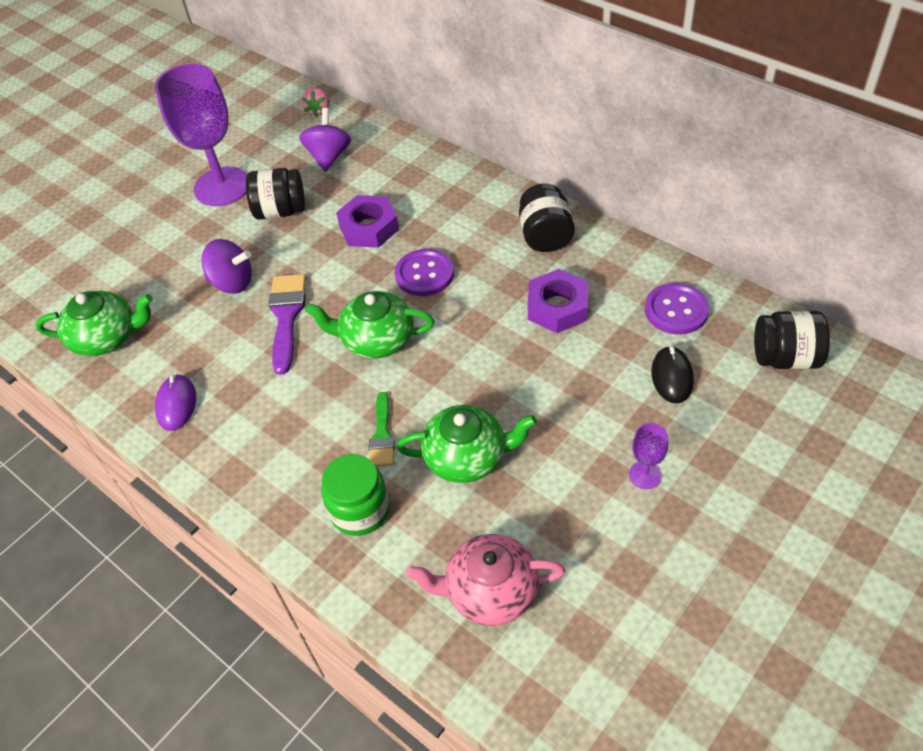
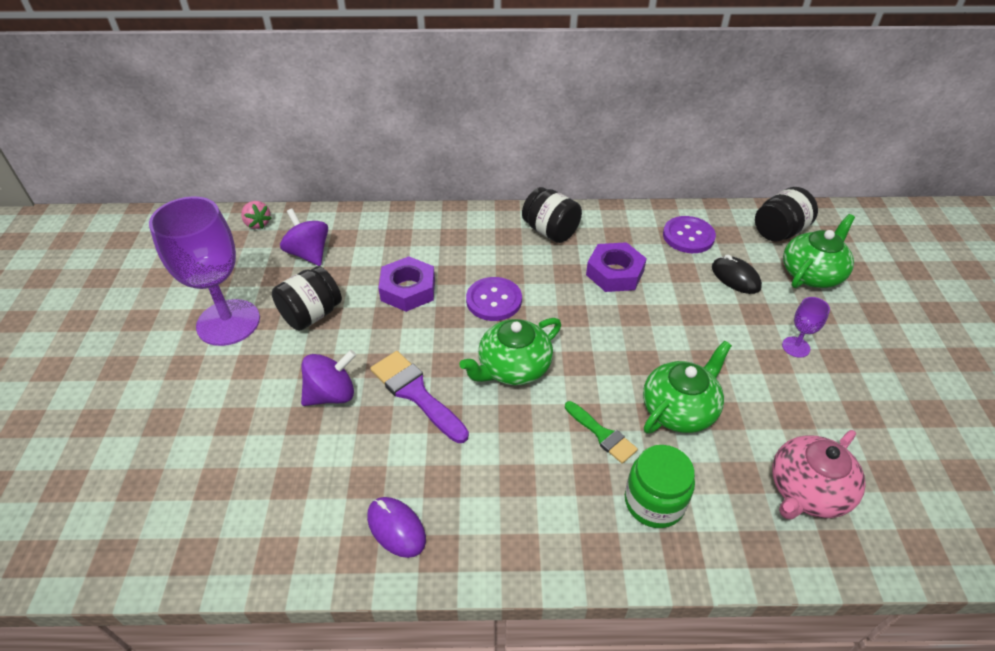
camera: 45 degrees left, 5 degrees down
green teapot [36,291,153,356] -> green teapot moved to [783,214,855,288]

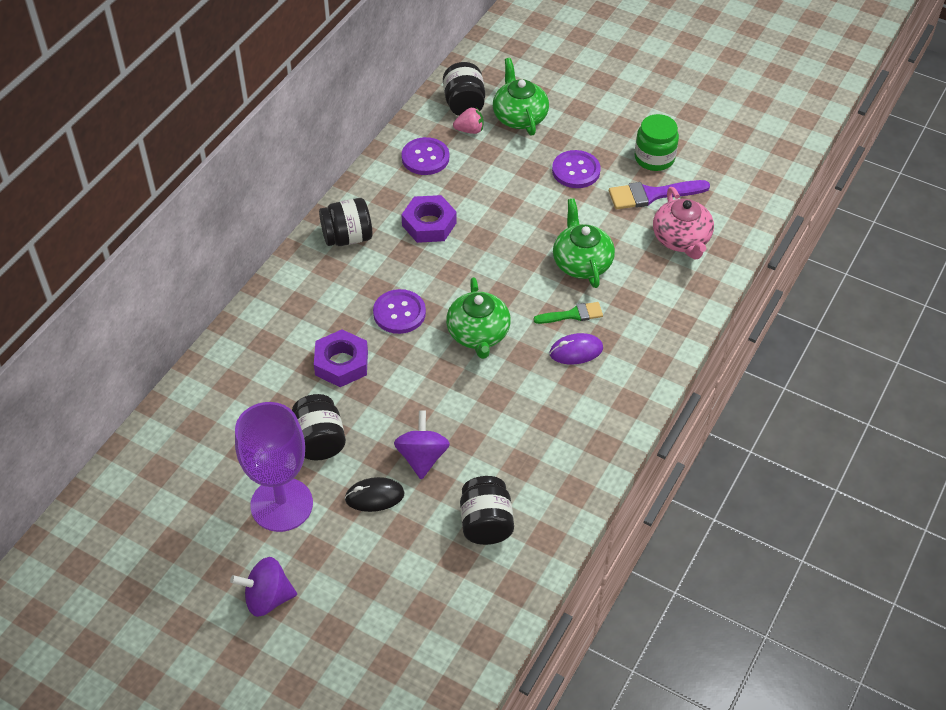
camera: 60 degrees left, 5 degrees up
pink strawberry [241,201,271,229] -> pink strawberry moved to [453,107,484,134]
purple spinning top [280,208,328,266] -> purple spinning top moved to [230,557,297,617]
purple mouse [367,497,426,558] -> purple mouse moved to [550,333,603,364]
purple brush [370,351,469,443] -> purple brush moved to [609,180,710,209]
green jar [625,445,695,528] -> green jar moved to [634,114,679,171]
black mouse [712,255,762,294] -> black mouse moved to [345,477,404,512]
purple goblet [782,297,830,358] -> purple button [552,150,601,188]
none -> black jar [460,476,514,545]

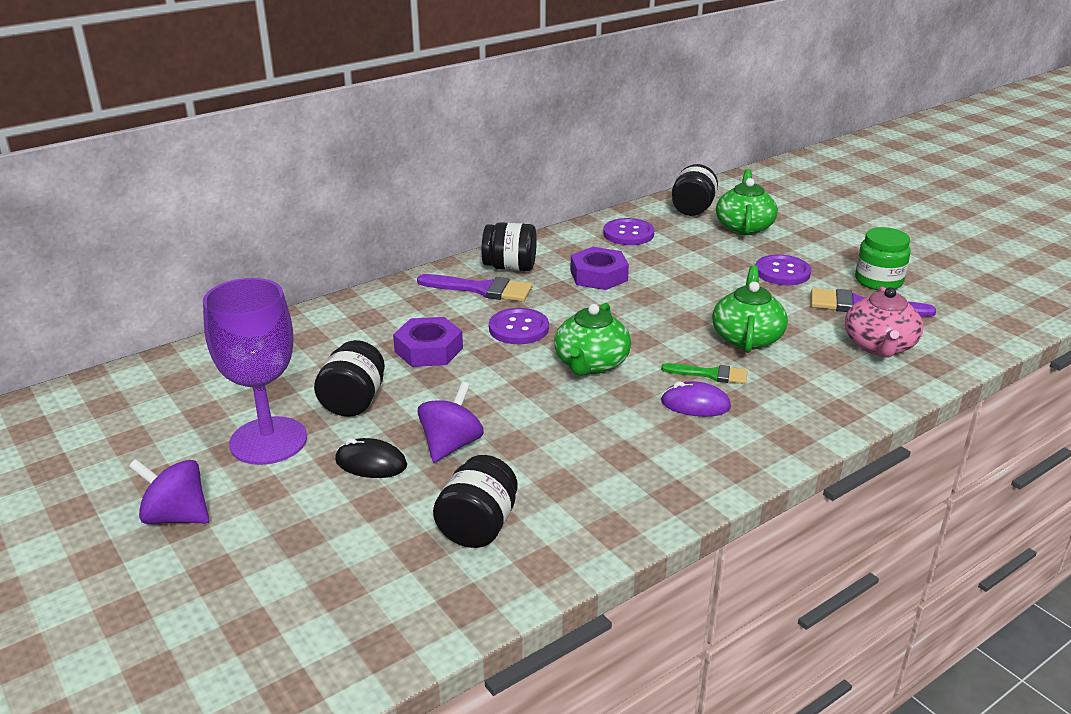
camera: 25 degrees right, 20 degrees down
pink strawberry [453,107,484,134] -> none
none -> purple brush [417,274,532,302]

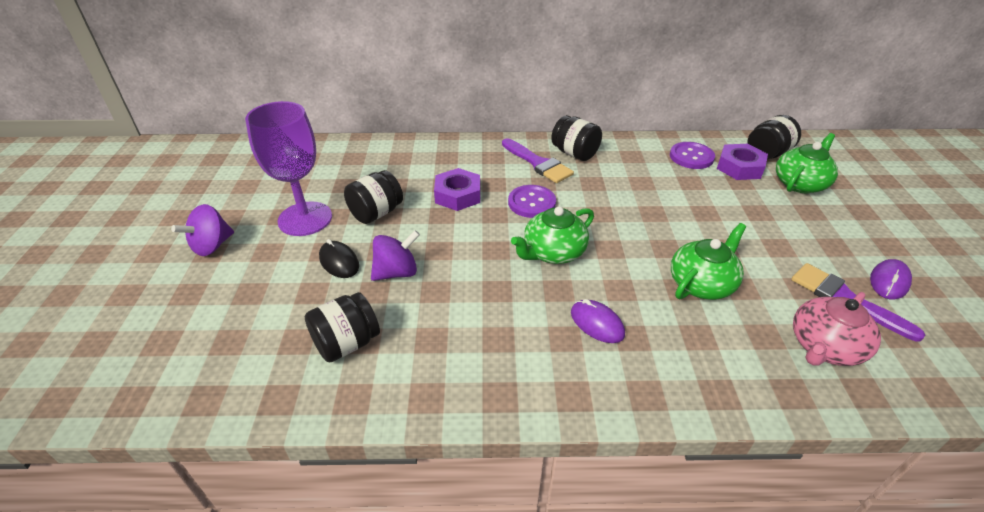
camera: 35 degrees right, 10 degrees up
purple spinning top [129,459,209,524] -> purple spinning top turned 105 degrees counterclockwise [171,204,234,256]
purple nut [570,247,629,290] -> purple nut moved to [717,144,768,180]
green brush [661,363,747,384] -> none
purple button [755,255,811,285] -> none
green jar [855,227,911,290] -> purple mouse [870,259,912,299]

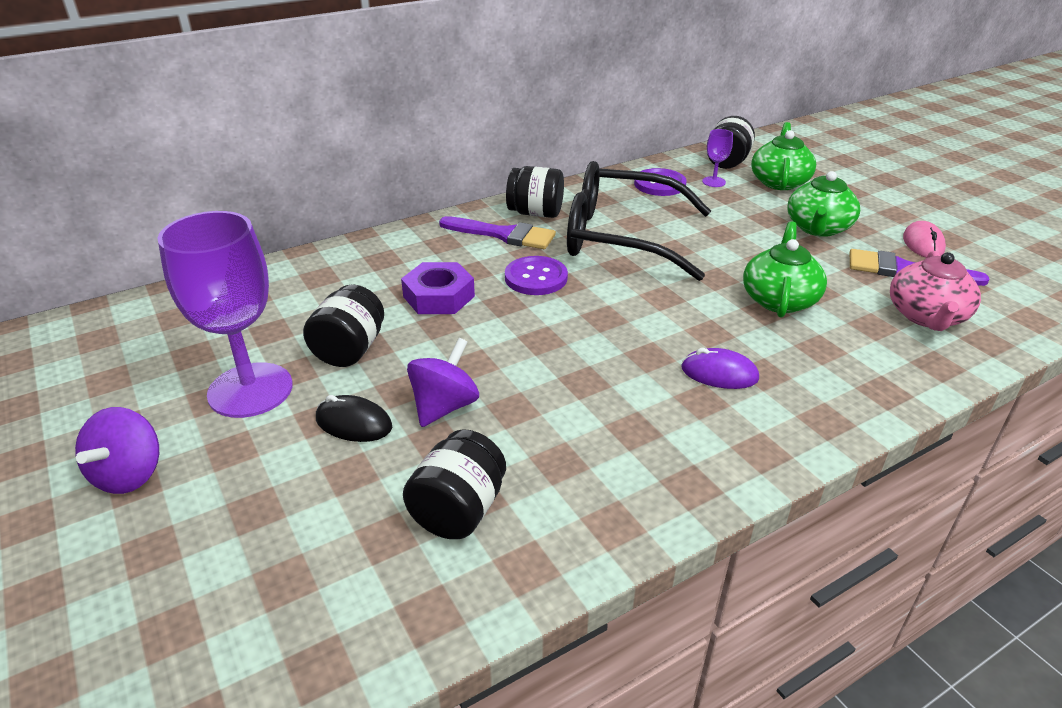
camera: 30 degrees left, 5 degrees down
green teapot [511,206,594,264] -> green teapot moved to [787,171,860,237]
purple nut [717,144,768,180] -> purple goblet [702,129,733,187]
purple mouse [870,259,912,299] -> pink mouse [903,221,946,258]
none -> black glasses [567,161,711,281]

